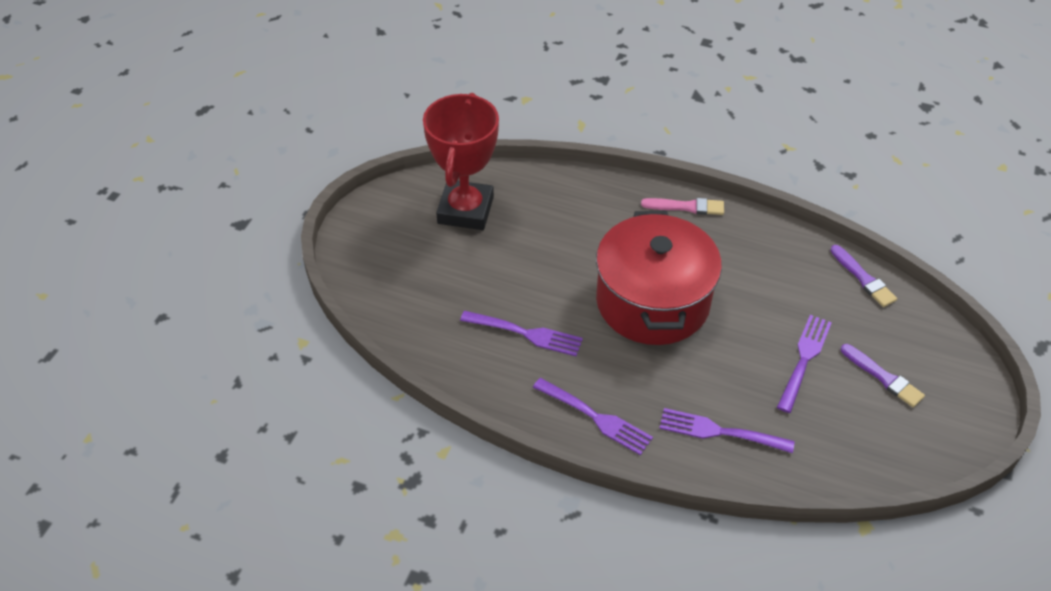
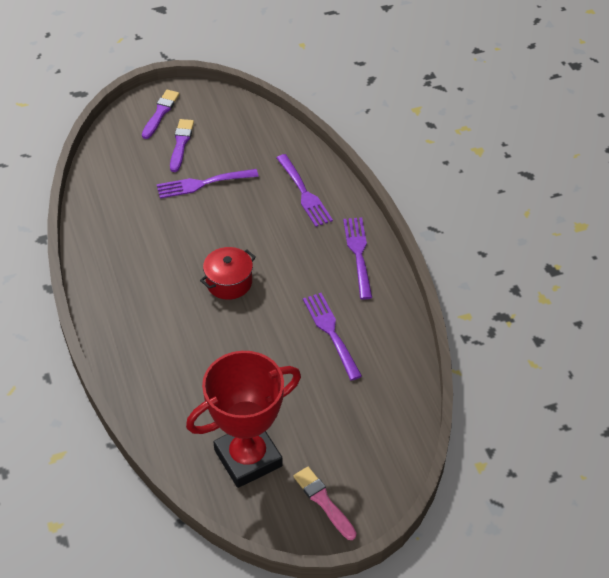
camera: 130 degrees left, 0 degrees up
red pot [596,211,722,345] -> red pot [200,247,256,300], size x0.45
pink brush [641,198,724,215] -> pink brush moved to [293,467,356,540]
purple brush [830,245,897,307] -> purple brush moved to [142,90,179,139]

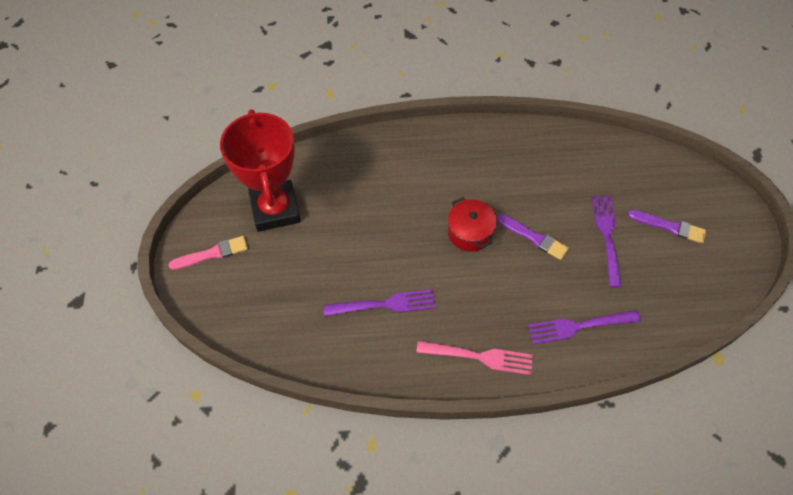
camera: 105 degrees right, 10 degrees up
purple brush [142,90,179,139] -> purple brush moved to [497,214,569,260]
purple fork [343,217,372,300] -> pink fork [416,341,533,375]

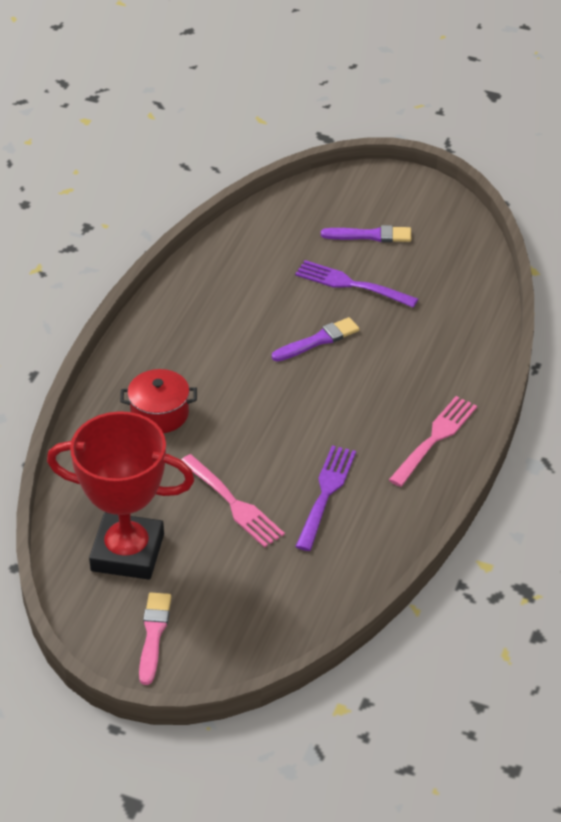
camera: 65 degrees left, 15 degrees down
red pot [448,197,497,252] -> red pot moved to [120,369,197,433]
purple fork [527,310,641,344] -> none
purple brush [628,210,706,243] -> purple brush turned 45 degrees clockwise [321,225,411,242]
none -> pink fork [181,454,285,548]

